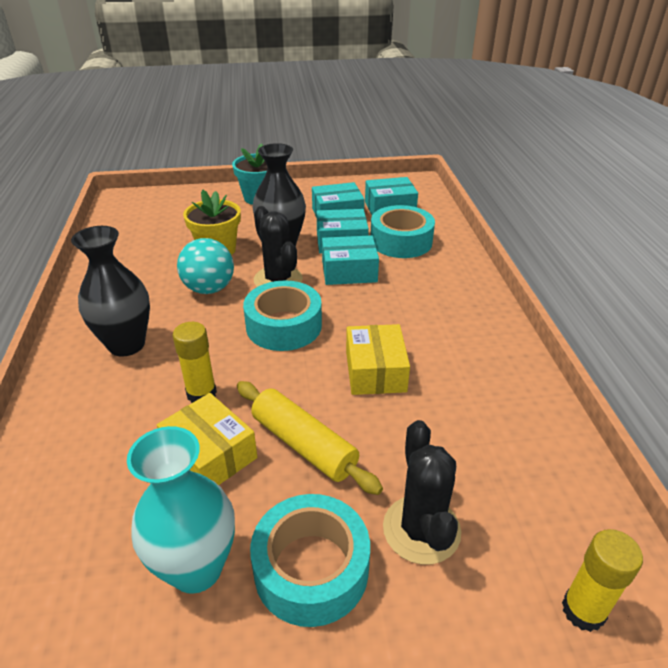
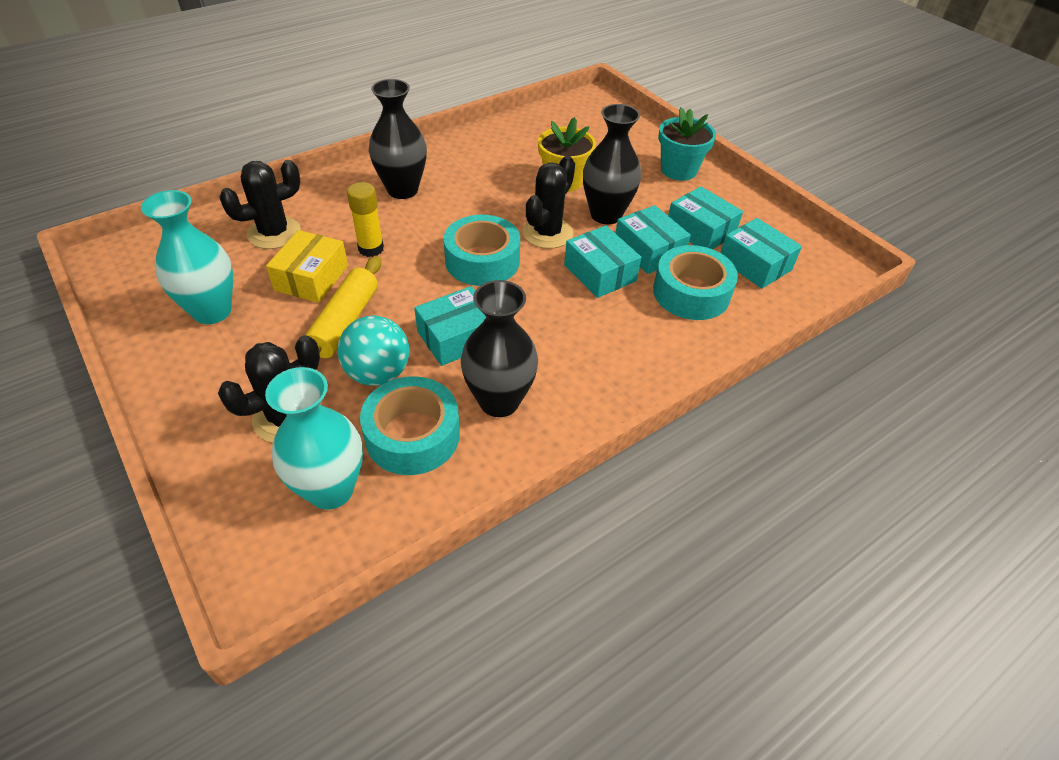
camera: 60 degrees right, 10 degrees up
turquoise ball [177,238,234,294] -> turquoise ball moved to [338,316,409,386]
turquoise tape [250,494,370,627] -> turquoise tape moved to [360,377,460,475]
yellow box [346,324,410,395] -> turquoise box [414,286,486,366]
yellow glue stick [562,529,643,632] -> none
none -> black cactus [219,160,301,249]
none -> turquoise vase [265,367,363,510]
none -> black vase [461,280,538,417]

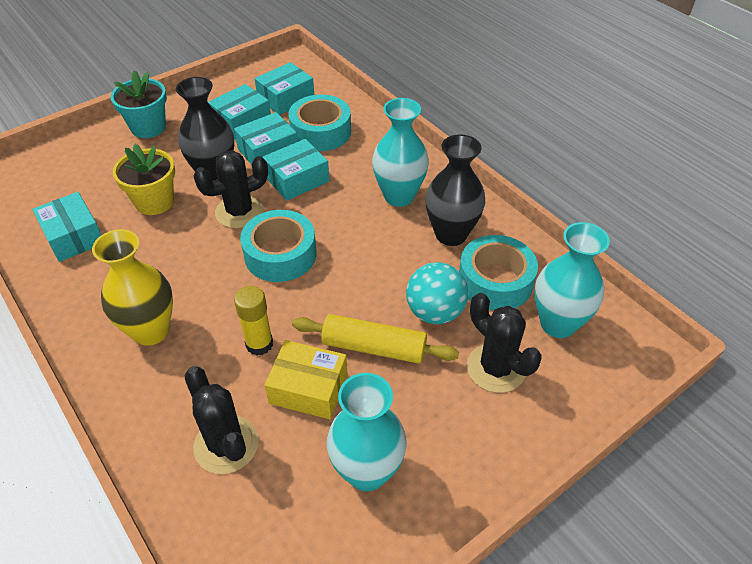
camera: 90 degrees left, 0 degrees up
black vase [369,79,427,199] -> yellow vase [92,229,173,346]
turquoise box [414,286,486,366] -> turquoise box moved to [32,192,101,262]
black cactus [522,156,575,249] -> black cactus turned 60 degrees counterclockwise [194,150,268,228]
none -> turquoise vase [372,98,429,207]

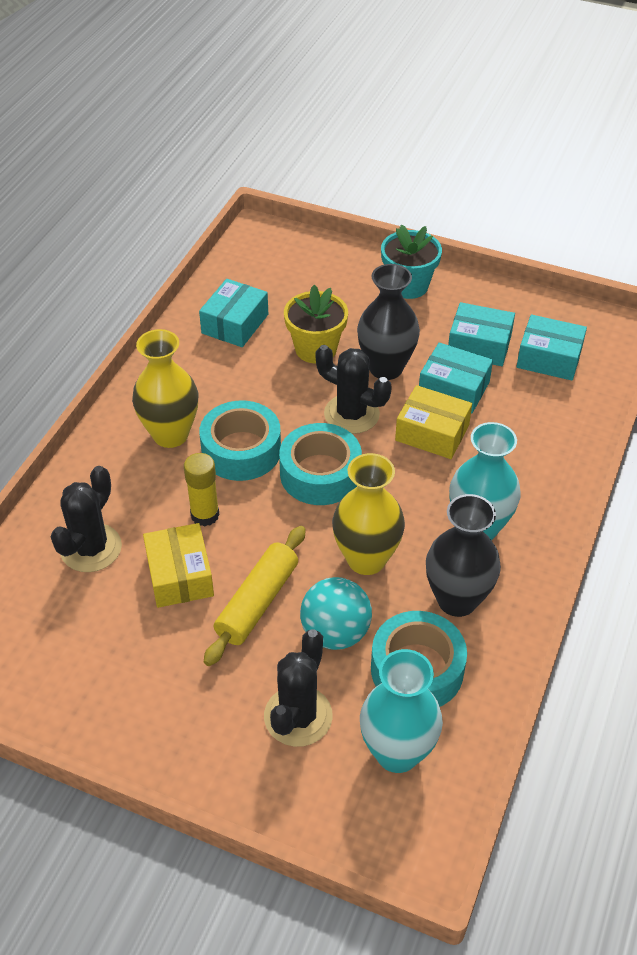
camera: 60 degrees right, 0 degrees up
turquoise box [262,139,329,201] -> yellow box [395,385,472,459]
turquoise tape [288,94,351,151] -> turquoise tape moved to [199,400,281,481]
yellow rolling pin [292,314,459,364] -> yellow rolling pin turned 45 degrees clockwise [204,526,306,666]
turquoise vase [327,373,407,491] -> none
none -> yellow vase [332,453,405,575]

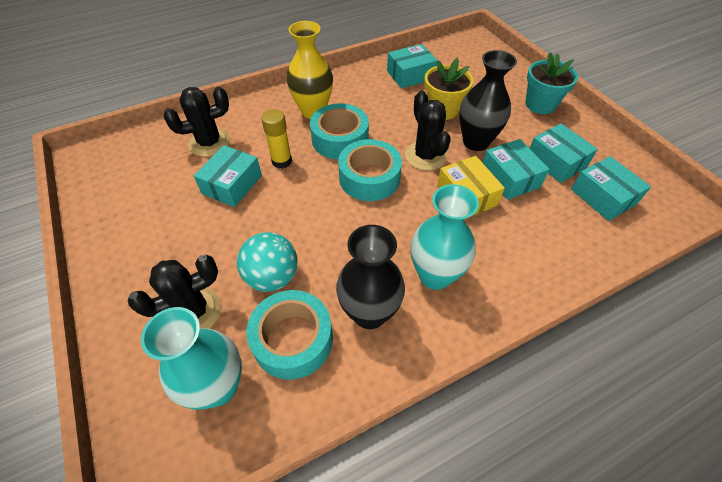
camera: 40 degrees right, 5 degrees up
yellow box [143,523,214,608] -> turquoise box [194,145,262,207]
yellow rolling pin [204,526,306,666] -> none
yellow vase [332,453,405,575] -> none

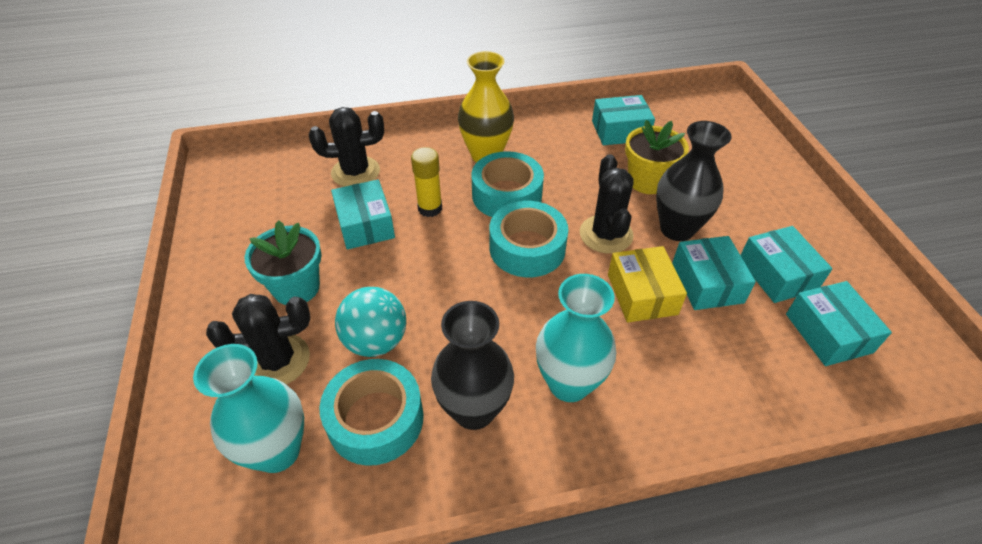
camera: 15 degrees right, 5 degrees down
turquoise box [194,145,262,207] -> turquoise box turned 60 degrees counterclockwise [331,179,395,250]
turquoise flower pot [525,52,578,114] -> turquoise flower pot moved to [245,220,322,305]

